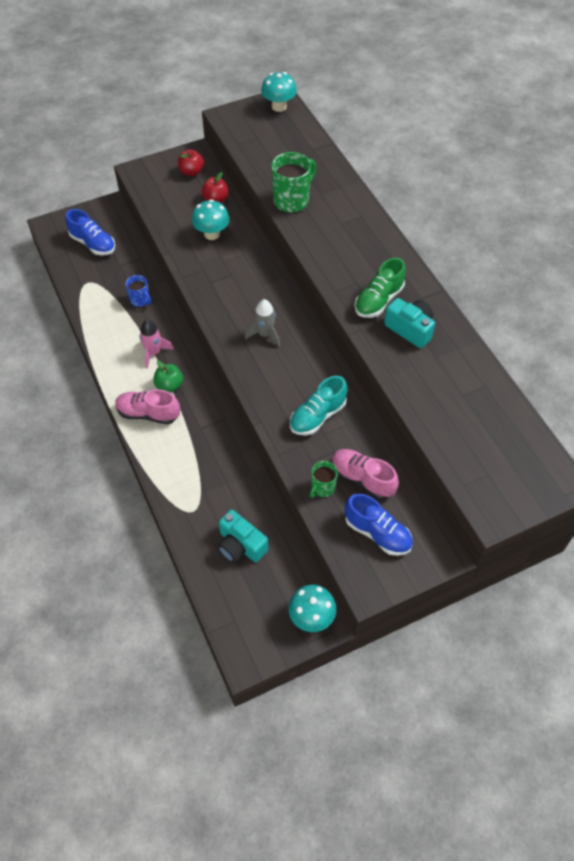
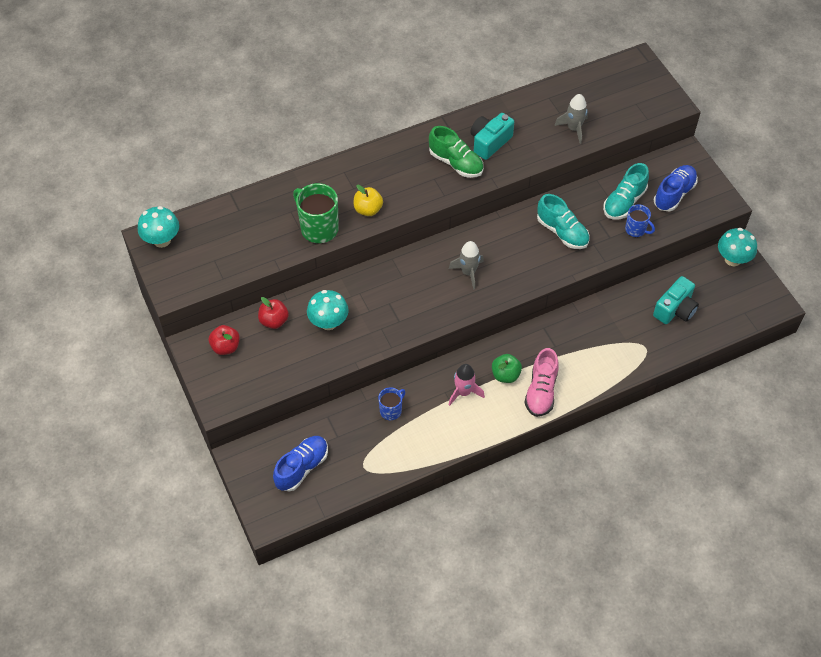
camera: 90 degrees left, 0 degrees up
green mug [310,461,338,498] -> blue mug [625,204,655,237]
pink shoe [332,449,399,500] -> turquoise shoe [603,163,649,219]
none -> yellow apple [354,185,383,216]
none -> grey rocket [554,94,588,144]

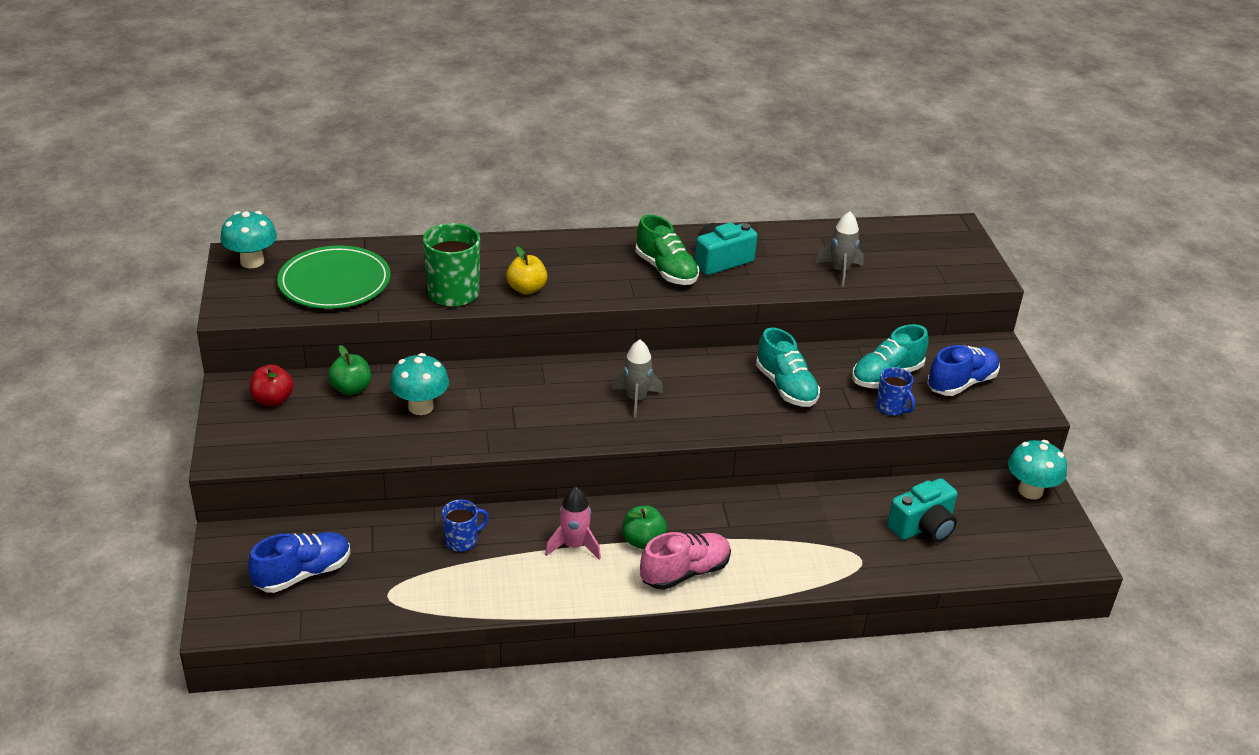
camera: 15 degrees right, 20 degrees down
red apple [258,297,289,329] -> green apple [328,345,371,395]
pink shoe [524,348,559,417] -> pink shoe turned 150 degrees counterclockwise [640,532,731,590]
none -> green plate [277,245,391,309]

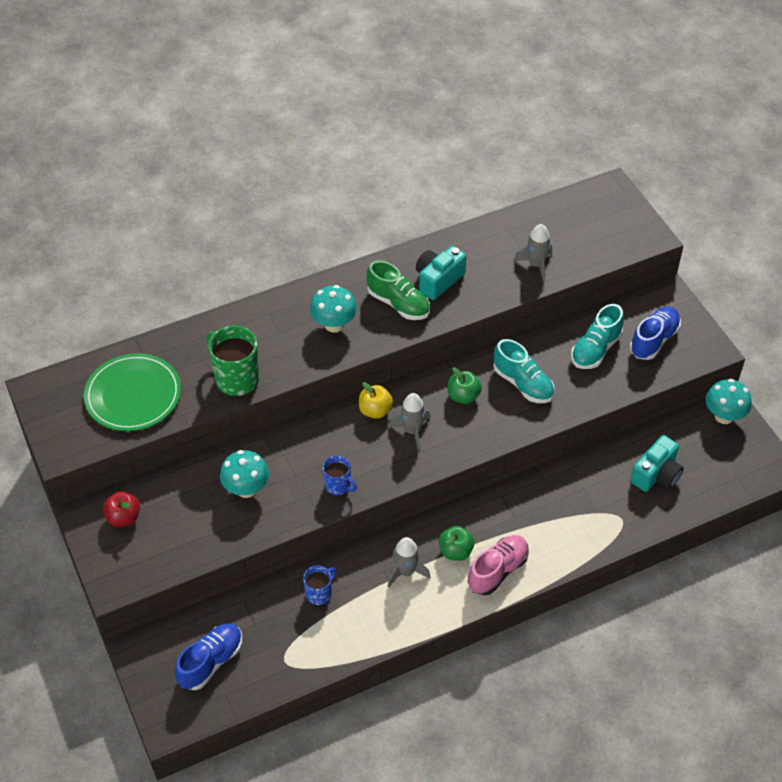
camera: 15 degrees left, 15 degrees up
turquoise mushroom [220,211,277,268] -> turquoise mushroom moved to [310,285,357,333]
green apple [328,345,371,395] -> green apple moved to [448,367,482,404]
yellow apple [506,246,547,295] -> yellow apple moved to [359,382,393,419]
pink rocket [545,487,601,560] -> grey rocket [387,537,430,588]
blue mug [876,367,915,416] -> blue mug moved to [323,456,357,495]

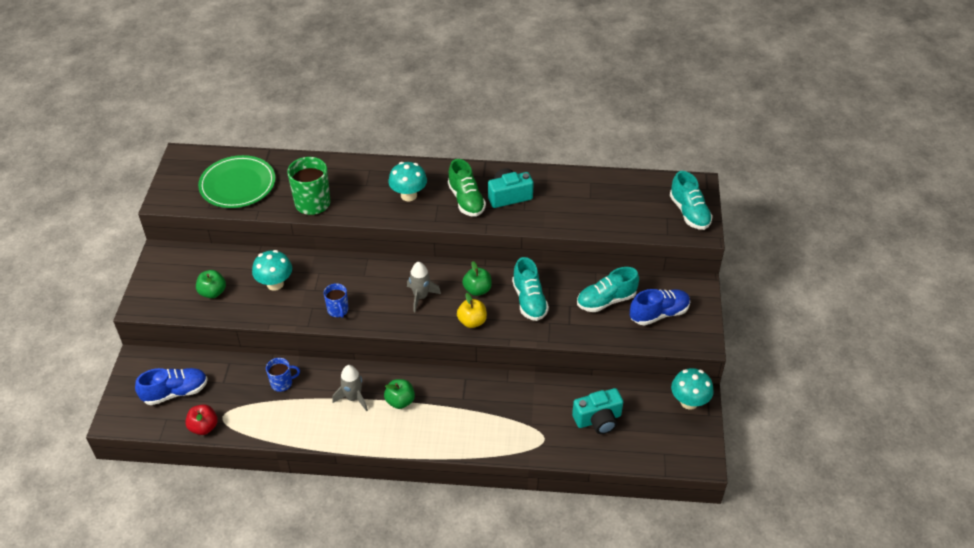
camera: 30 degrees right, 5 degrees down
red apple [103,491,140,527] -> red apple moved to [185,404,218,435]
yellow apple [359,382,393,419] -> yellow apple moved to [457,293,487,328]
pink shoe [468,535,529,595] -> none
grey rocket [514,224,552,282] -> none
none -> green apple [196,270,226,298]
none -> turquoise shoe [670,171,713,230]

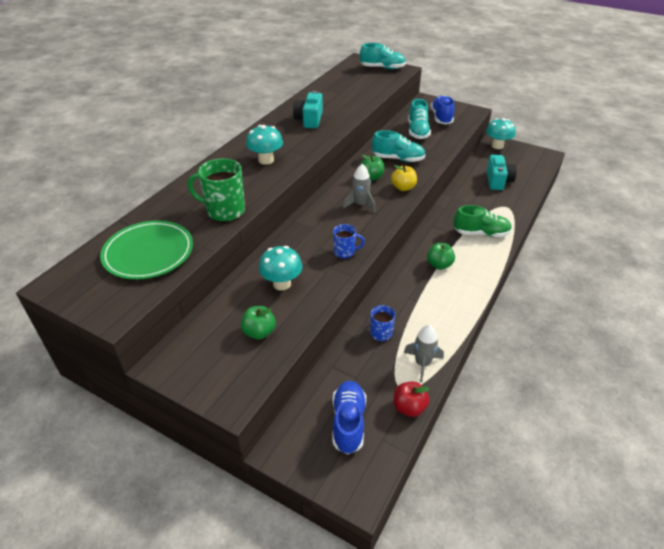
camera: 65 degrees left, 5 degrees down
grey rocket [332,365,368,411] -> grey rocket moved to [404,325,444,382]
green shoe [448,159,486,217] -> green shoe moved to [453,205,512,237]

